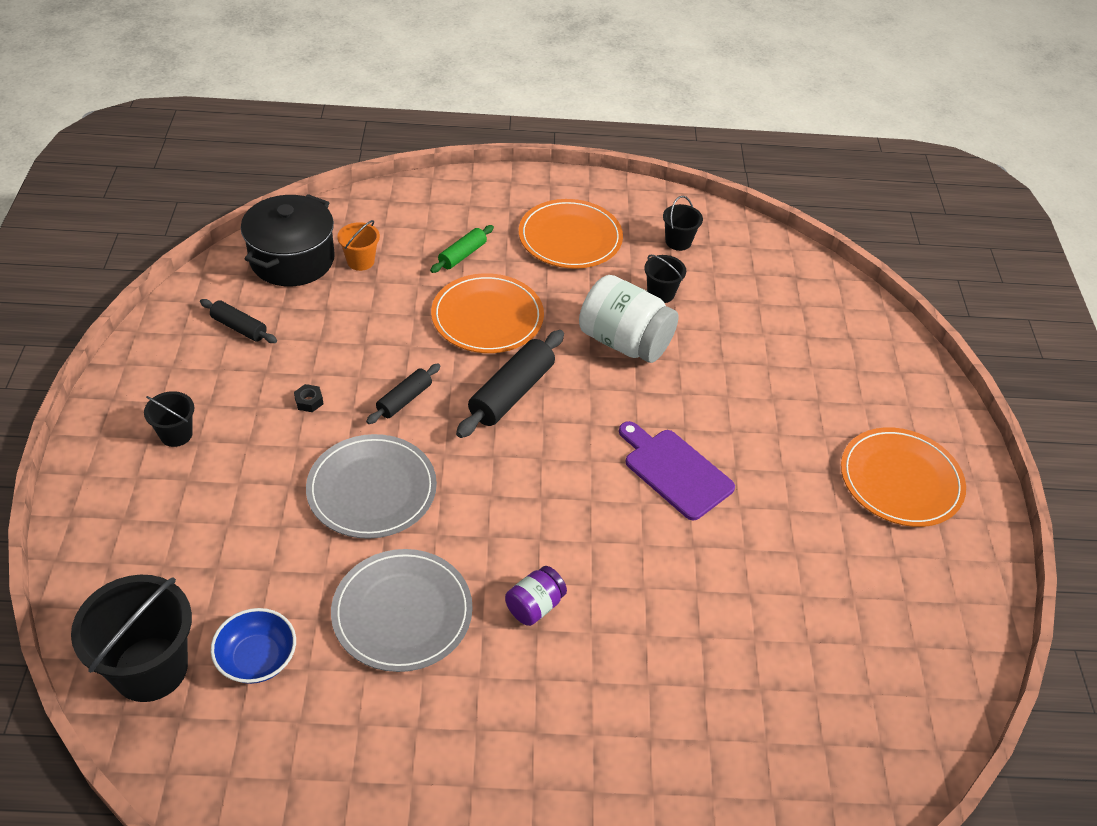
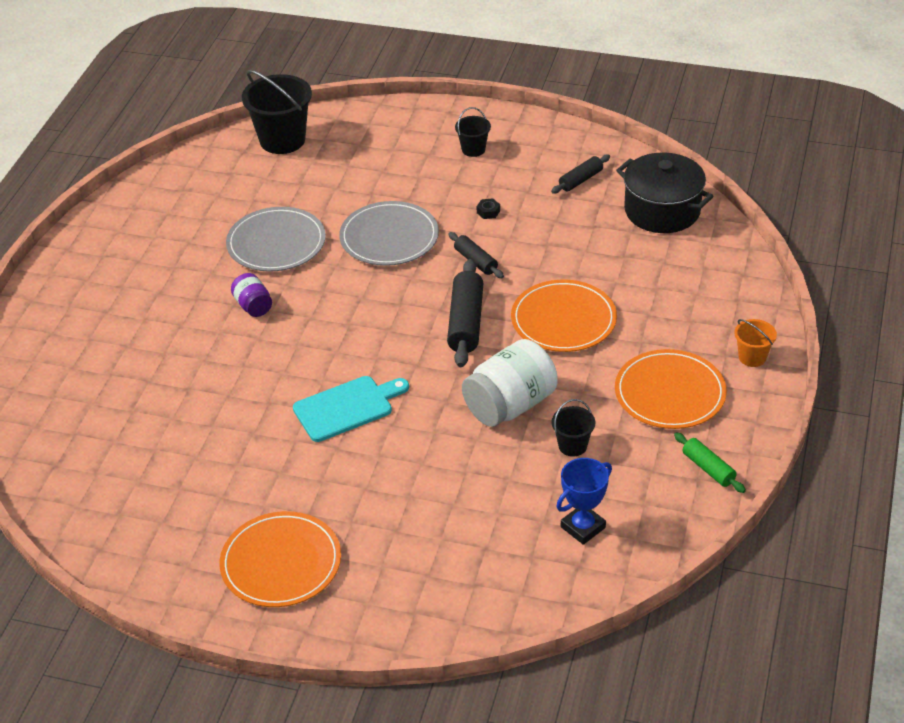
camera: 110 degrees right, 5 degrees down
blue bowl [211,608,296,684] -> none
orange bucket [338,220,380,271] -> orange bucket moved to [735,319,777,367]
green rolling pin [430,225,494,273] -> green rolling pin moved to [674,432,746,493]
black rolling pin [456,330,564,438] -> black rolling pin turned 45 degrees clockwise [447,259,484,367]
purple cutting board [619,421,735,520] -> turquoise cutting board [293,376,409,442]
black bucket [663,196,703,251] -> none
none -> blue trophy [556,458,612,545]

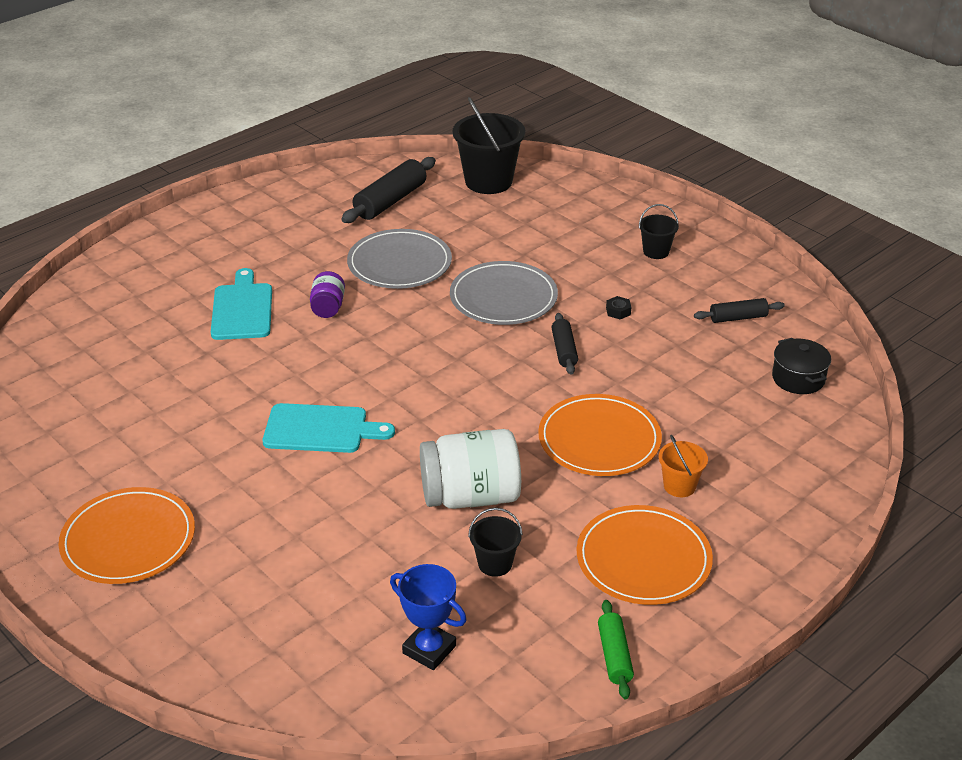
camera: 30 degrees right, 5 degrees down
black rolling pin [447,259,484,367] -> black rolling pin moved to [341,157,436,223]
blue trophy [556,458,612,545] -> blue trophy turned 45 degrees clockwise [390,564,467,670]
black pot [616,152,714,233] -> black pot [772,338,831,394], size x0.59
orange bucket [735,319,777,367] -> orange bucket moved to [659,435,708,497]
none -> turquoise cutting board [211,268,272,340]

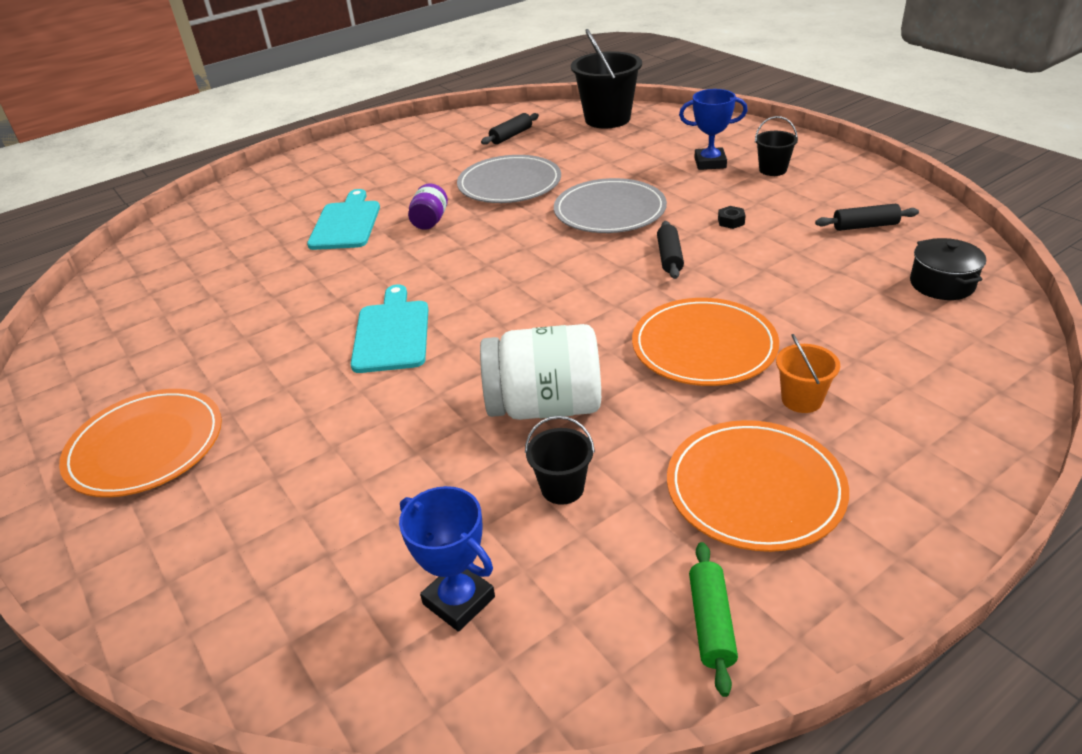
camera: 10 degrees right, 0 degrees up
turquoise cutting board [263,403,395,453] -> turquoise cutting board turned 105 degrees counterclockwise [351,285,429,373]
black rolling pin [341,157,436,223] -> black rolling pin [481,113,539,145], size x0.59
none -> blue trophy [679,89,748,170]

